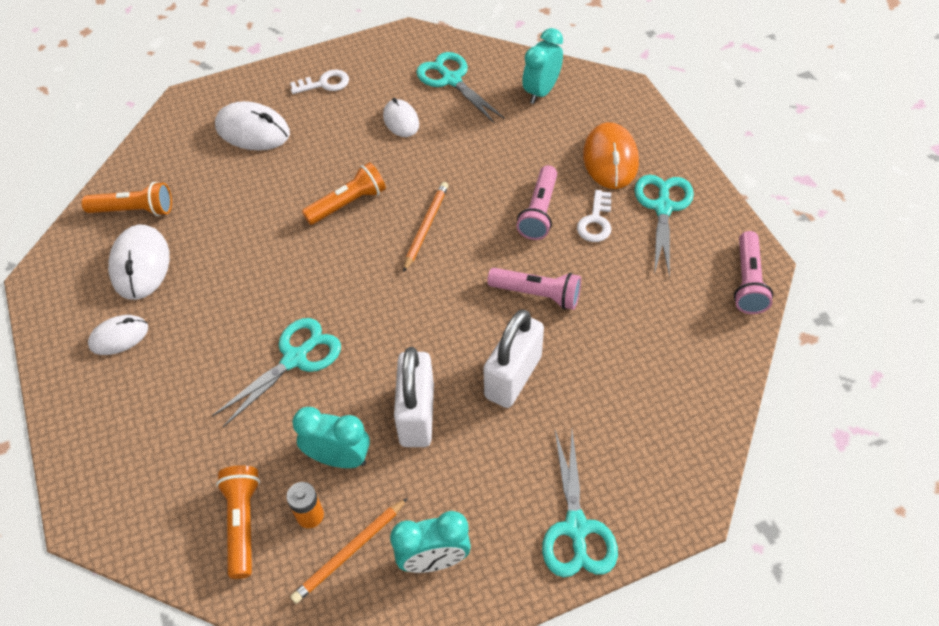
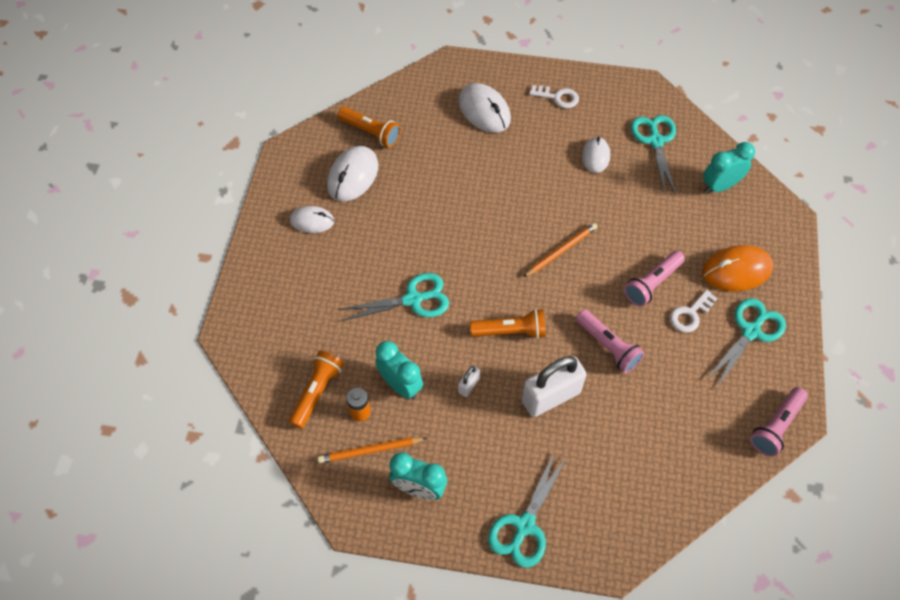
camera: 30 degrees right, 5 degrees up
orange flashlight [302,162,386,225] -> orange flashlight moved to [470,309,546,339]
white padlock [394,347,434,447] -> white padlock [458,365,480,397], size x0.45
orange mouse [583,122,639,189] -> orange mouse turned 45 degrees clockwise [702,245,773,291]

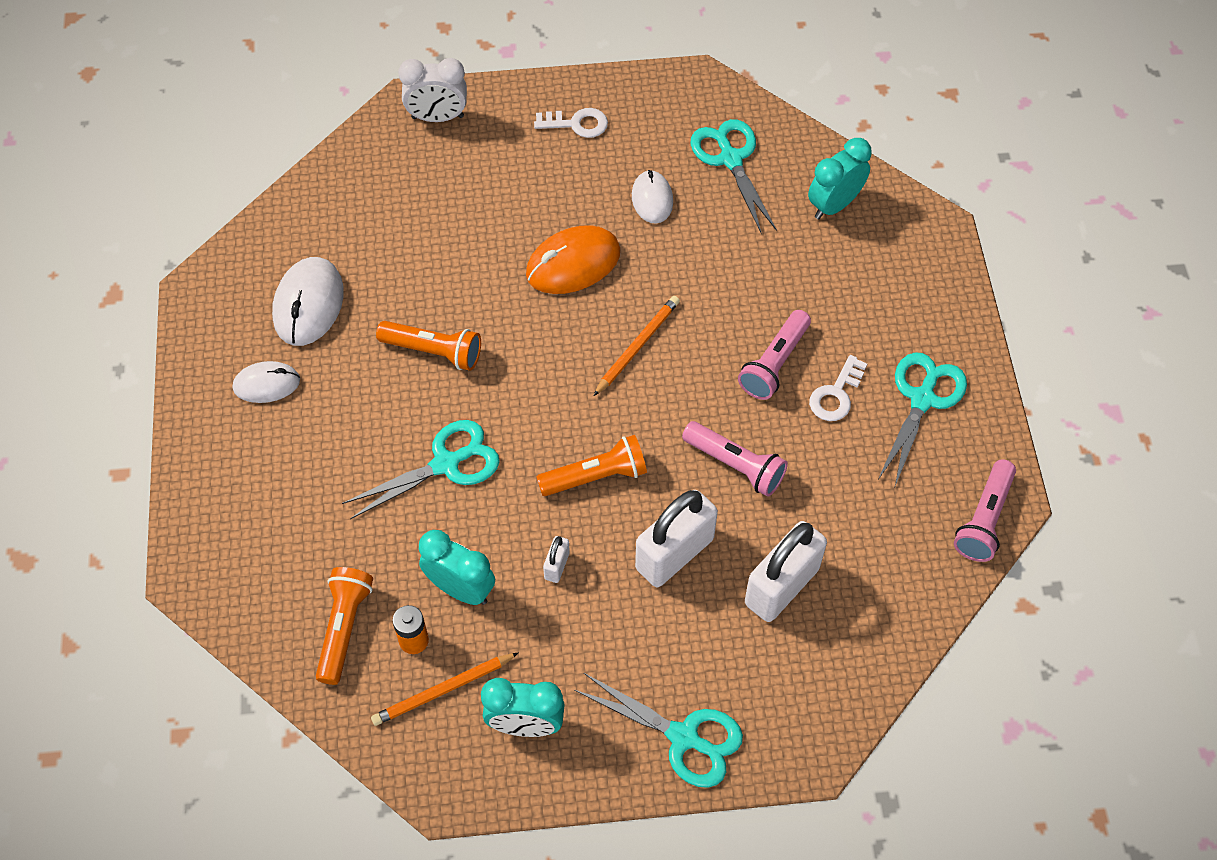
camera: 15 degrees left, 0 degrees up
orange flashlight [338,107,401,148] -> orange flashlight moved to [376,321,481,371]
white mouse [458,83,511,133] -> none
turquoise scissors [488,451,567,568] -> turquoise scissors turned 75 degrees counterclockwise [574,673,743,788]
orange mouse [702,245,773,291] -> orange mouse moved to [526,225,620,294]
none -> white clock [398,58,467,122]
none -> white padlock [745,521,827,622]

